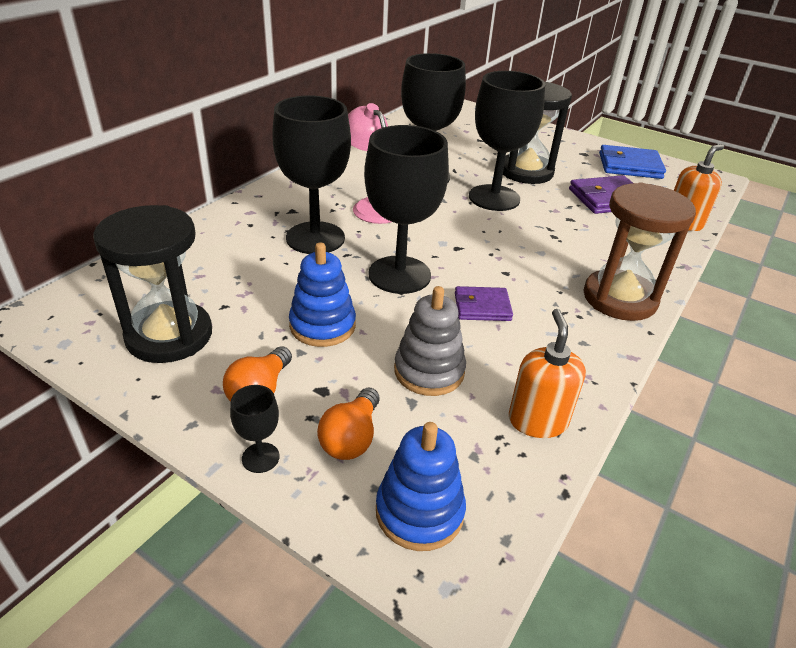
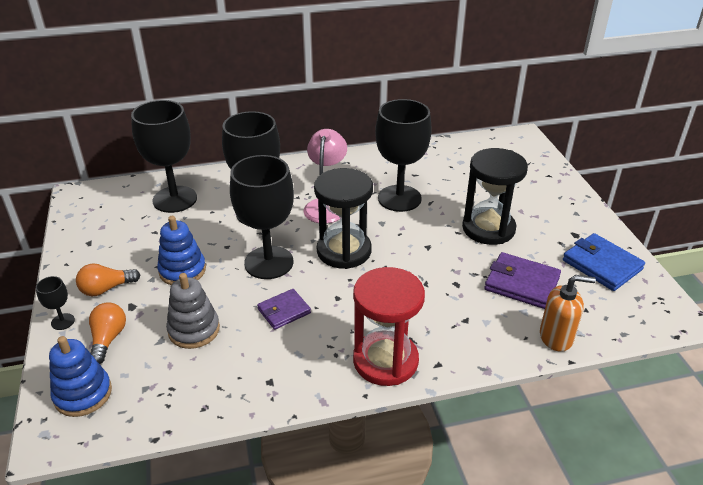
camera: 45 degrees right, 0 degrees up
black hourglass [93,205,212,363] -> black hourglass moved to [314,168,373,269]
orange light bulb [317,387,380,460] -> orange light bulb turned 120 degrees clockwise [89,302,126,364]
purple wallet [455,286,513,321] -> purple wallet turned 75 degrees counterclockwise [257,289,311,330]
black goblet [469,71,545,211] -> black goblet moved to [131,100,197,213]
orange soap dispenser [509,309,586,438] -> none
brown hourglass [583,182,696,321] -> red hourglass [353,267,425,386]

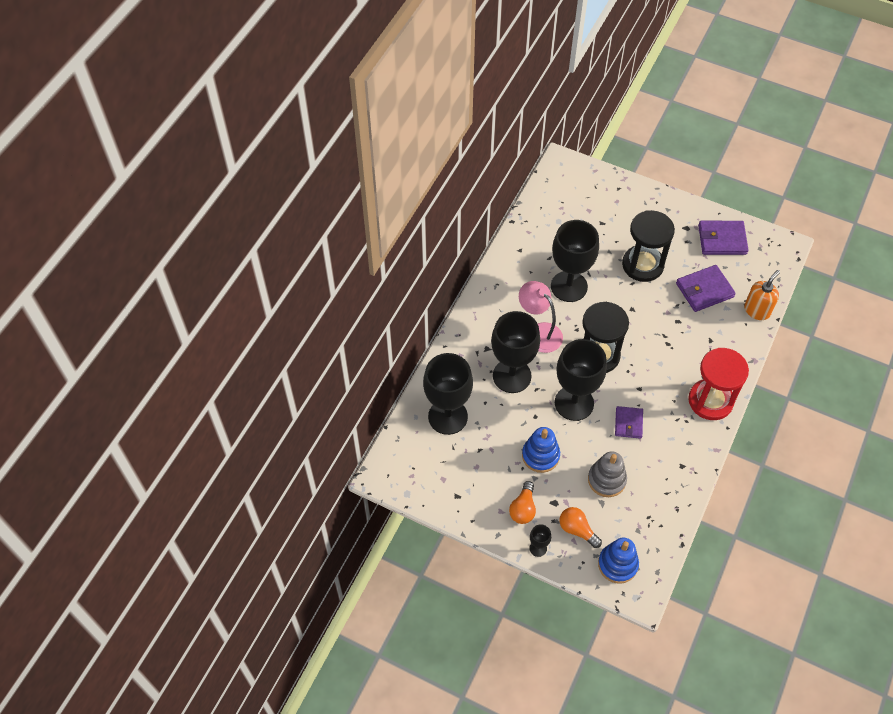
camera: 50 degrees left, 20 degrees up
blue wallet [563,233,645,291] -> purple wallet [698,221,749,255]

